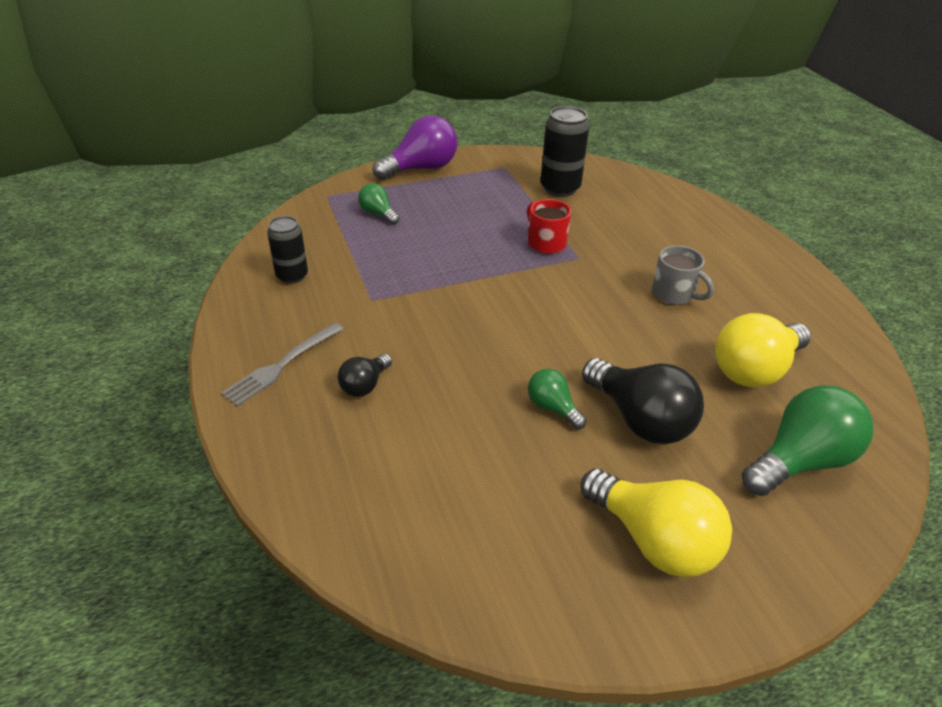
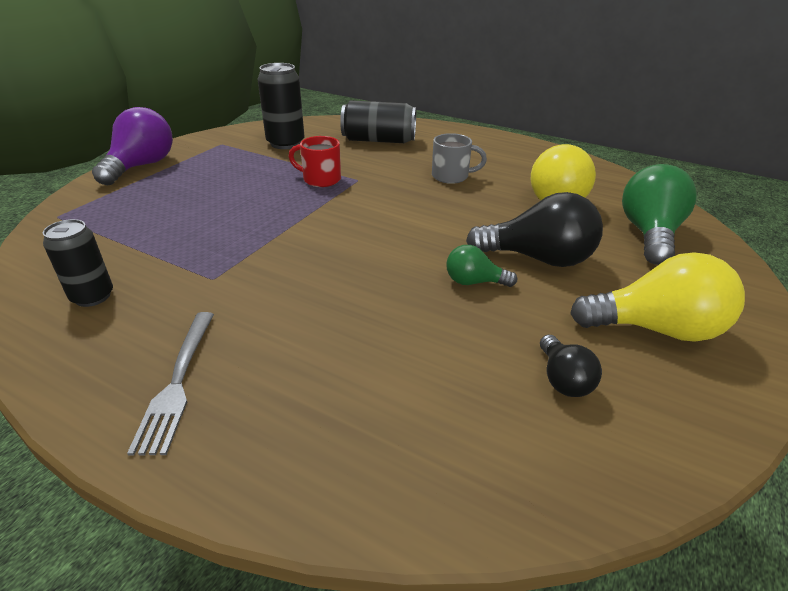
camera: 40 degrees left, 5 degrees down
black light bulb [338,353,392,397] -> black light bulb moved to [540,334,602,397]
green light bulb [358,183,399,225] -> none
none -> black can [340,100,416,143]

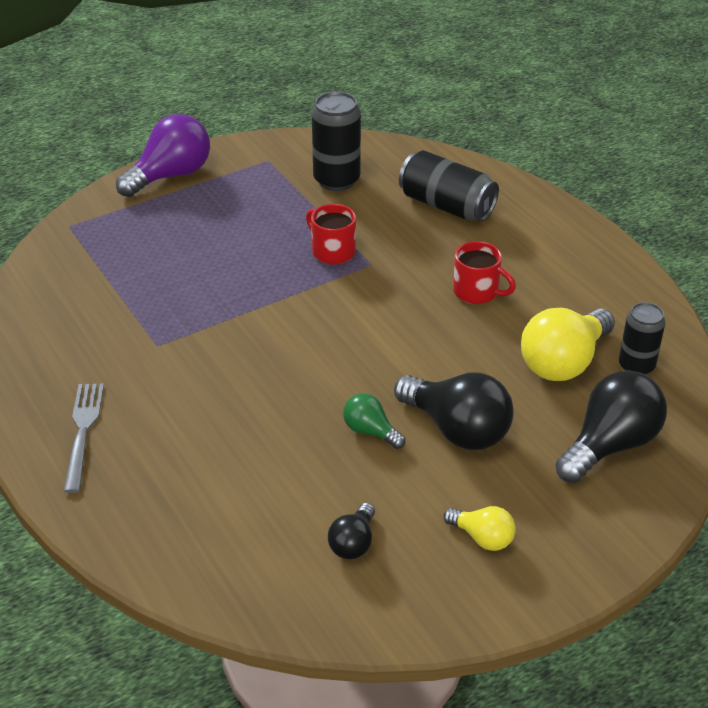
camera: 30 degrees right, 5 degrees up
black can [43,219,113,307] -> black can moved to [619,302,665,375]
grey fork [127,312,214,456] -> grey fork turned 150 degrees clockwise [63,384,104,493]
grey mug [432,133,487,184] -> red mug [453,241,516,304]
yellow light bulb [570,253,745,342] -> yellow light bulb [443,506,516,551], size x0.53
green light bulb [622,164,697,265] -> black light bulb [555,370,667,483]

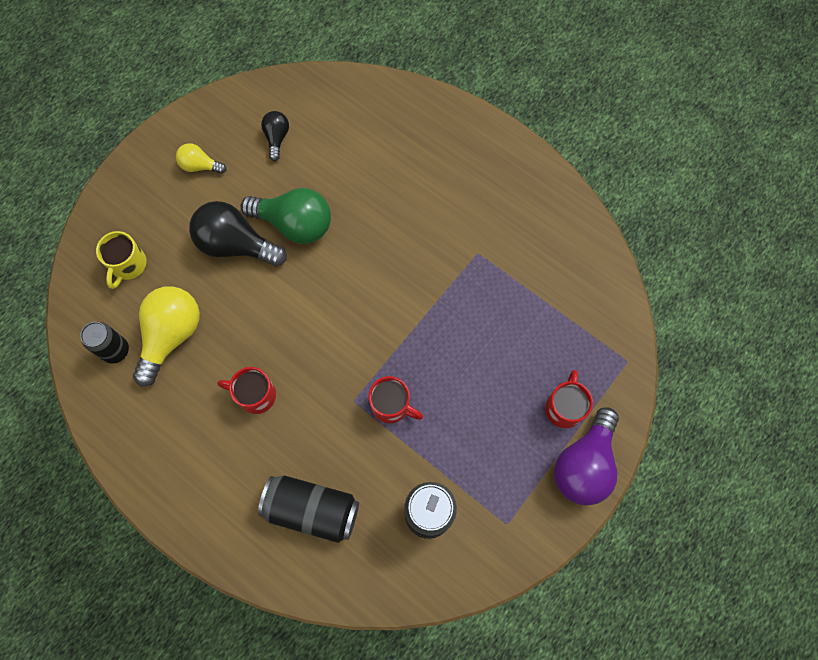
camera: 160 degrees right, 30 degrees up
grey fork [63,384,104,493] -> none
green light bulb [343,393,405,449] -> green light bulb [241,188,331,244], size x1.90
black light bulb [555,370,667,483] -> yellow mug [96,231,147,289]
none -> red mug [545,370,593,428]

